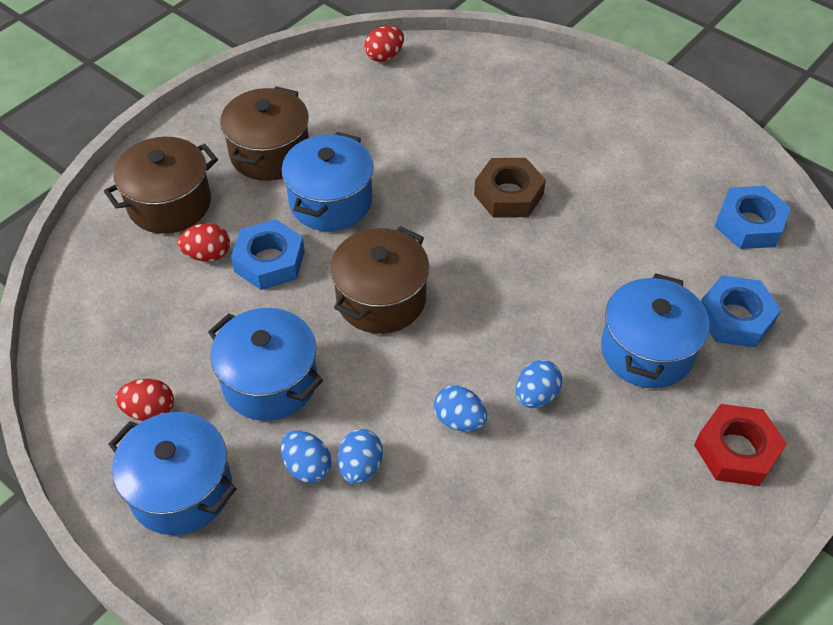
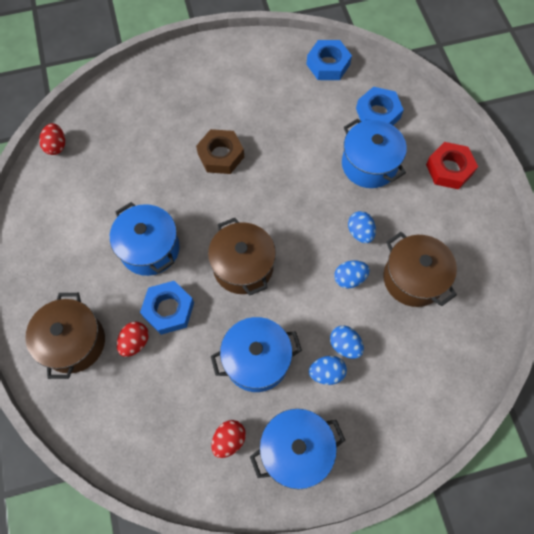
camera: 55 degrees left, 15 degrees up
brown pot [220,86,309,181] -> brown pot moved to [384,232,457,307]

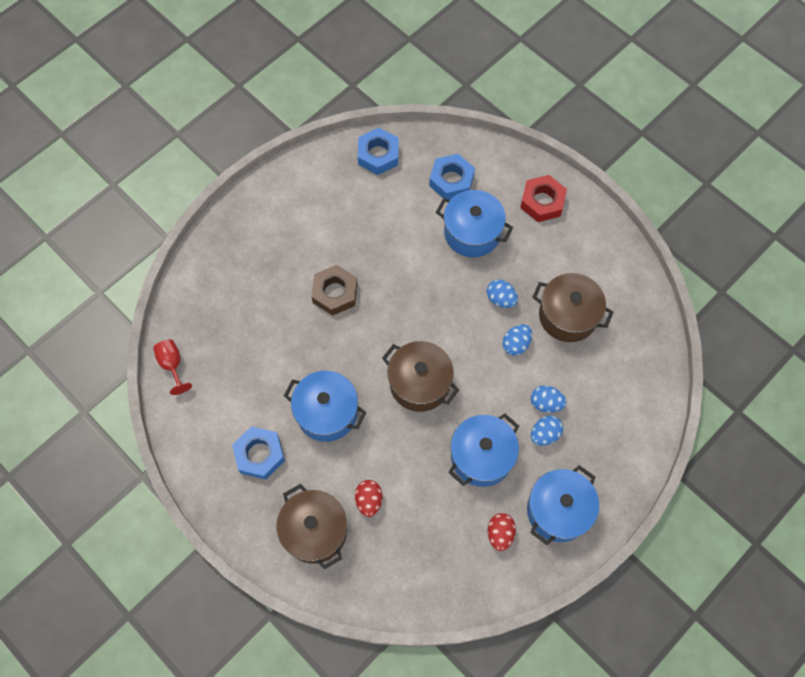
camera: 30 degrees left, 0 degrees up
red egg [39,123,65,155] -> red goblet [153,340,192,395]
blue nut [140,281,194,335] -> blue nut moved to [232,426,285,480]

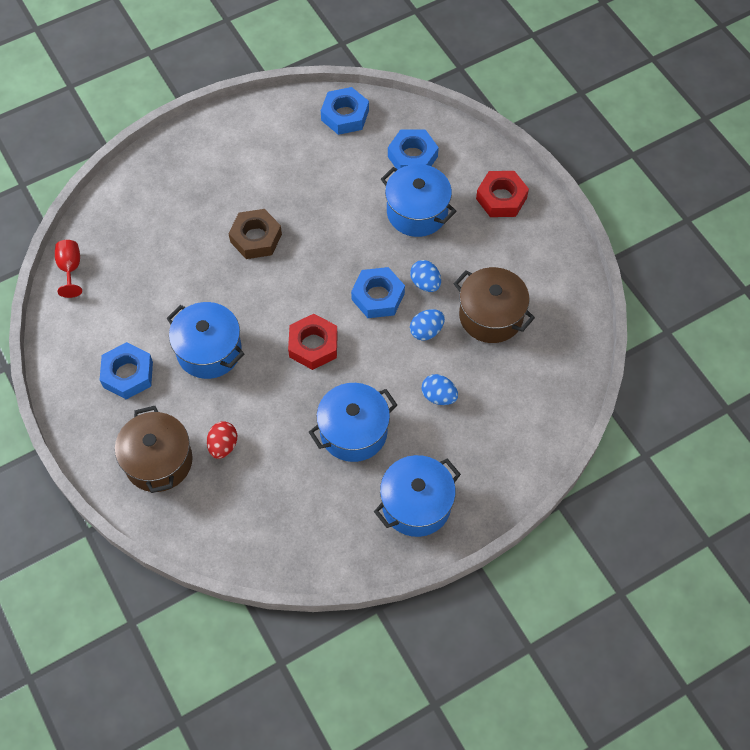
camera: 15 degrees right, 5 degrees down
brown pot [382,341,459,412] -> red nut [288,314,338,370]
red egg [488,513,516,551] -> none
blue egg [531,415,563,446] -> none
none -> blue nut [351,267,405,318]

